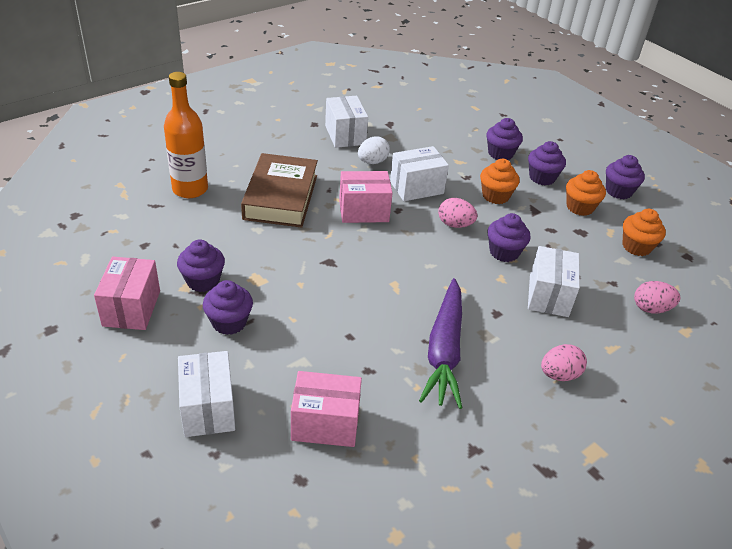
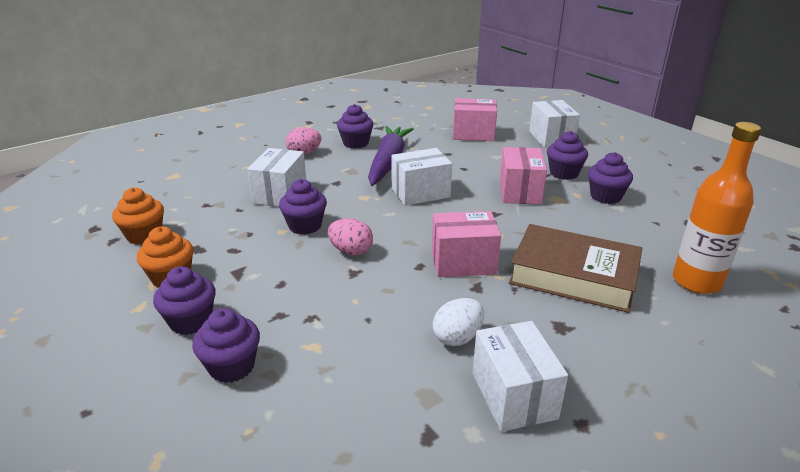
camera: 175 degrees left, 10 degrees down
pink box [94,257,160,330] -> pink box moved to [500,147,547,204]
brown book [241,153,318,228] -> brown book turned 75 degrees counterclockwise [509,224,642,313]
white box [390,146,449,201] -> white box moved to [391,148,452,206]
orange cupcake [480,159,520,204] -> none
purple cupcake [606,155,645,199] -> purple cupcake moved to [337,104,373,149]
pink egg [634,281,680,313] -> none

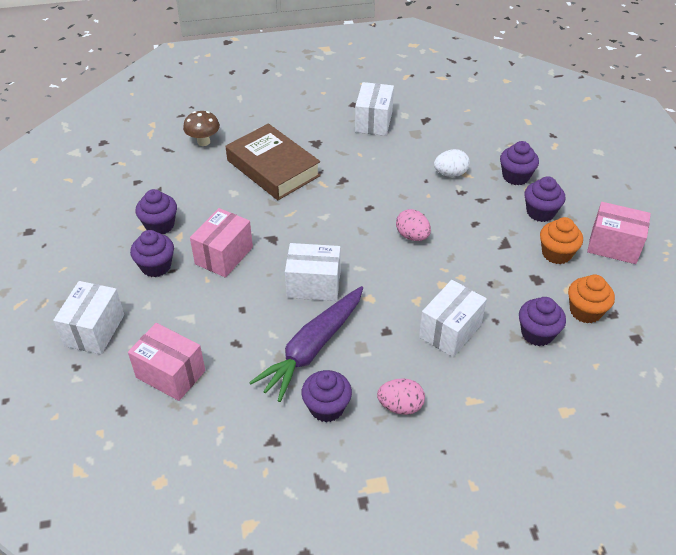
camera: 155 degrees left, 15 degrees up
purple cupcake [279,179,327,235] -> purple cupcake moved to [519,297,566,346]
pink box [432,211,501,277] -> pink box moved to [587,202,651,264]
white egg [433,298,484,346] -> white egg moved to [434,149,470,177]
orange bottle [673,122,761,294] -> brown mushroom [183,111,220,146]

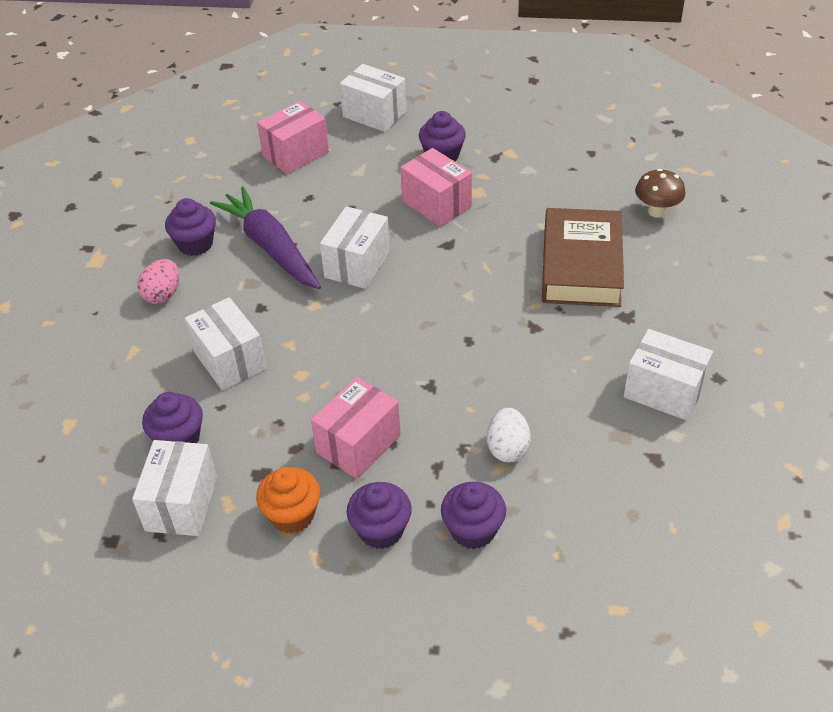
camera: 110 degrees right, 0 degrees up
purple cupcake [136,189,177,234] -> none
brown book [226,124,321,200] -> brown book turned 60 degrees counterclockwise [542,208,624,307]
pink egg [396,209,431,241] -> none
orange cupcake [568,274,615,323] -> white box [132,440,217,536]
pink box [587,202,651,264] -> pink box moved to [311,377,401,479]

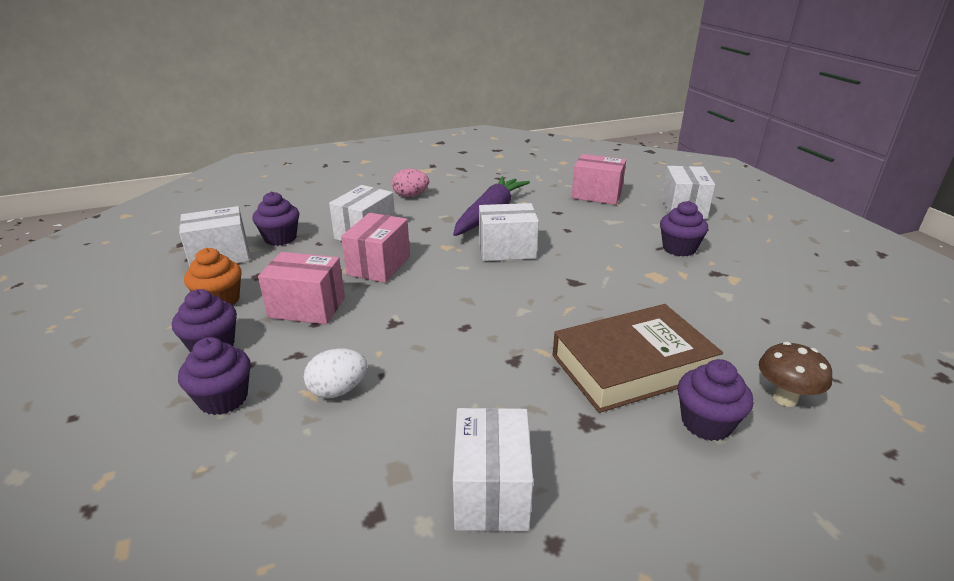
camera: 60 degrees right, 15 degrees down
purple cupcake [165,198,216,256] -> purple cupcake moved to [678,359,753,441]
pink box [400,148,472,227] -> pink box moved to [341,213,410,283]

